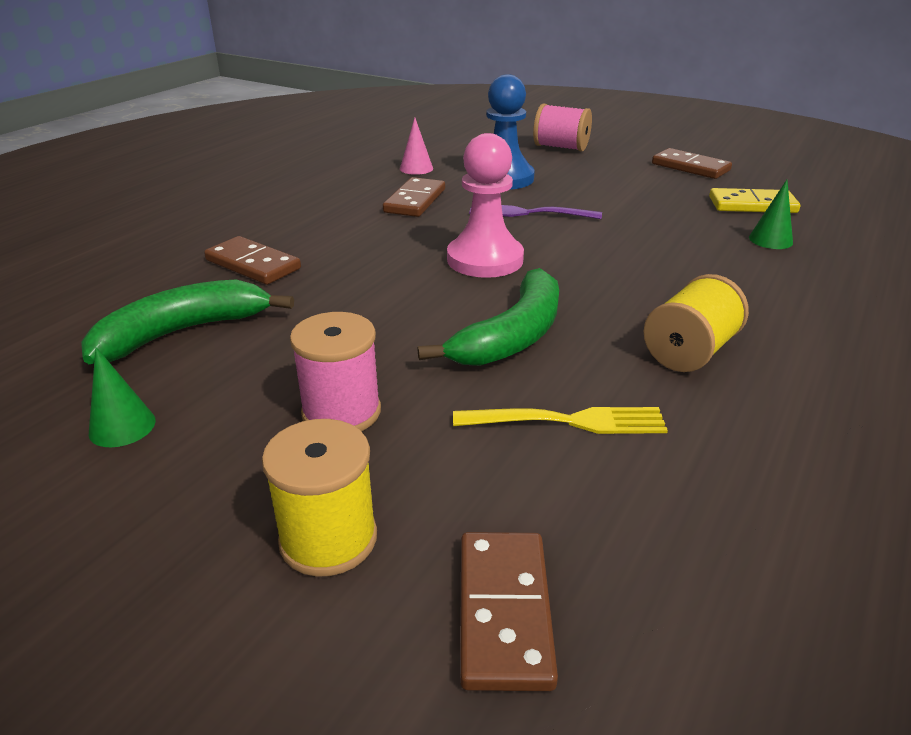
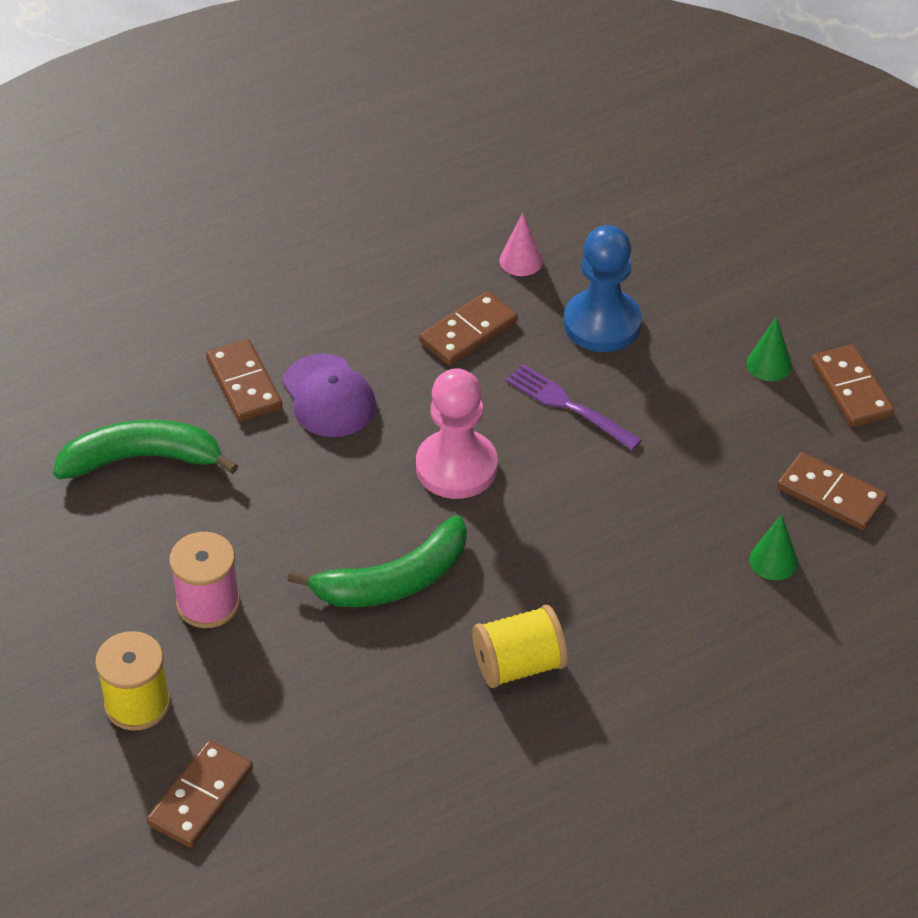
camera: 30 degrees right, 15 degrees up
green cone [89,347,156,447] -> green cone moved to [747,317,792,381]
yellow fork [453,407,668,434] -> none
pink spool [533,103,592,151] -> none
yellow domino [709,188,800,213] -> brown domino [777,452,887,530]
none -> purple cap [283,354,376,437]

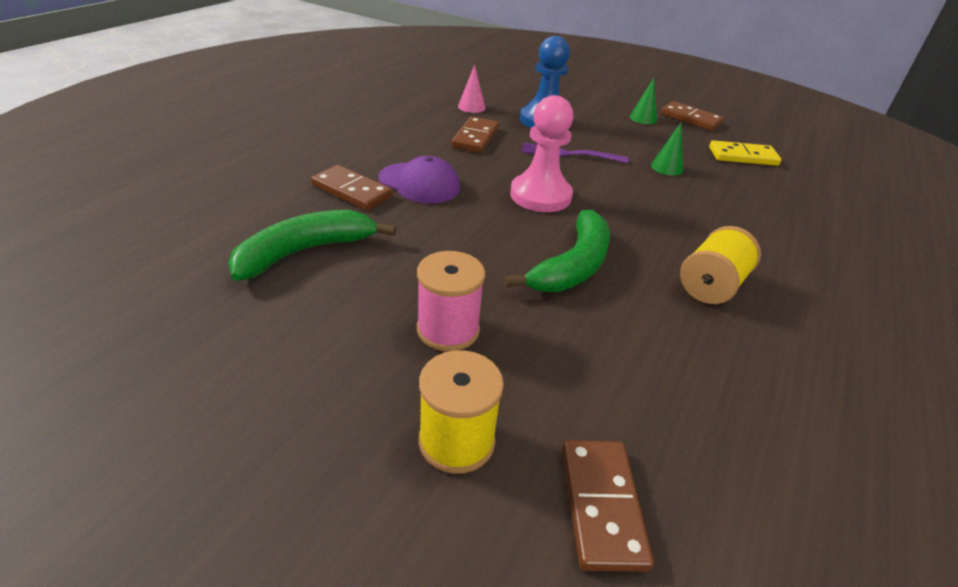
camera: 35 degrees left, 10 degrees down
green cone [749,514,798,580] -> green cone moved to [651,123,683,176]
brown domino [777,452,887,530] -> yellow domino [709,140,782,166]

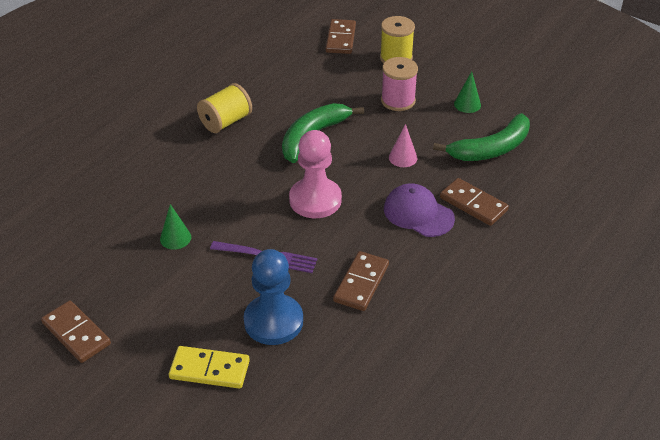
camera: 170 degrees left, 5 degrees up
pink cone [458,65,485,113] -> pink cone moved to [389,124,417,167]
green cone [630,78,657,124] -> green cone moved to [454,71,481,113]
yellow domino [709,140,782,166] -> yellow domino moved to [169,346,250,389]

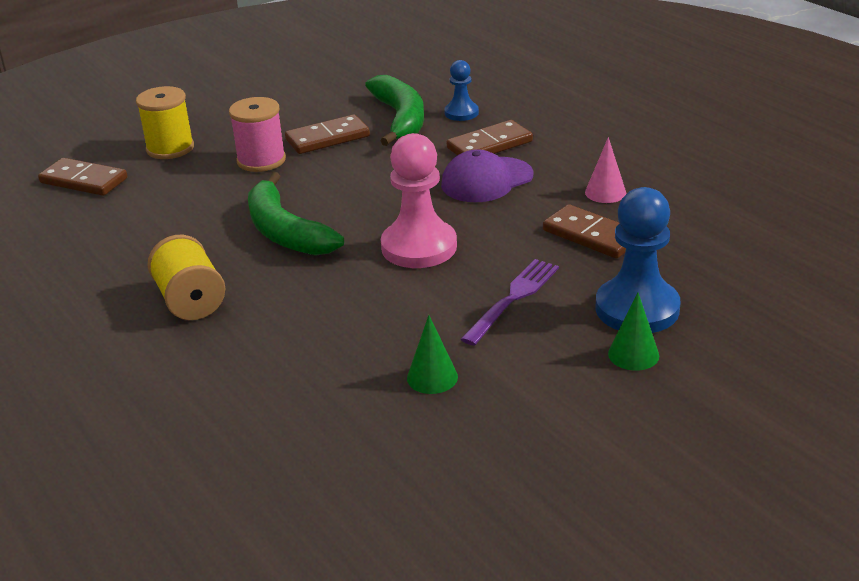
camera: 70 degrees left, 10 degrees down
brown domino [41,300,111,363] -> brown domino moved to [285,114,370,154]
yellow domino [169,346,250,389] -> none
pink cone [389,124,417,167] -> pink cone moved to [585,137,626,203]
green cone [454,71,481,113] -> green cone moved to [608,292,659,371]
none -> blue pawn [444,60,479,121]

